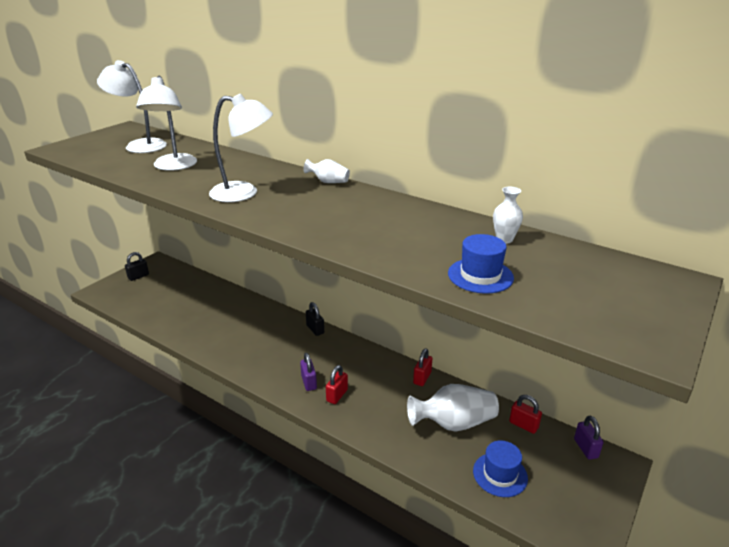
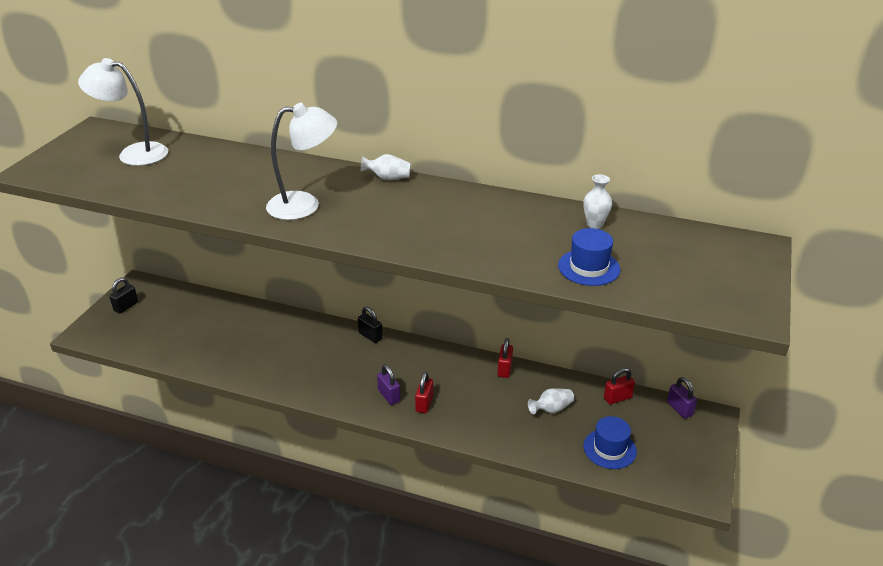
camera: 15 degrees left, 5 degrees up
white lamp [136,76,197,171] -> none
white vase [407,384,499,432] -> white vase [528,388,574,414], size x0.52
red padlock [509,395,542,434] -> red padlock turned 45 degrees counterclockwise [604,368,635,404]

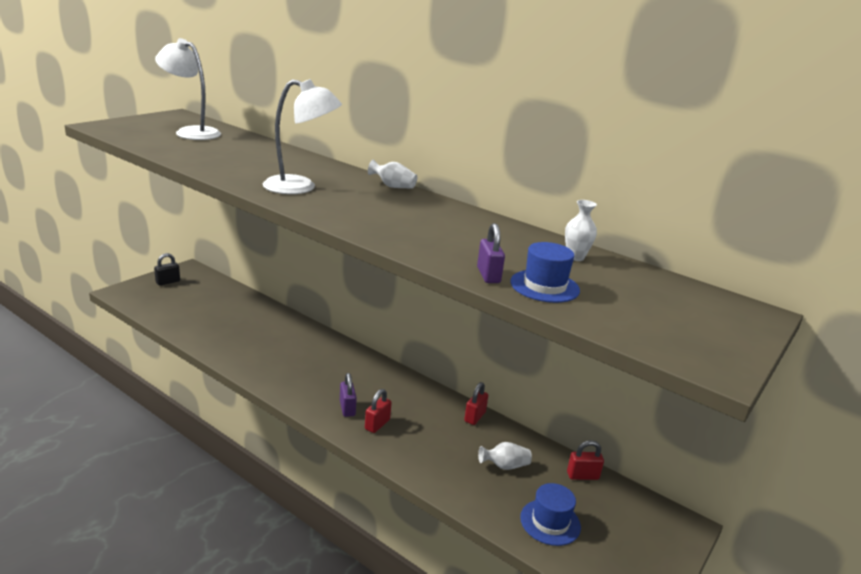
camera: 15 degrees right, 10 degrees down
black padlock [358,307,383,343] -> none
purple padlock [667,377,697,419] -> purple padlock moved to [477,223,505,283]

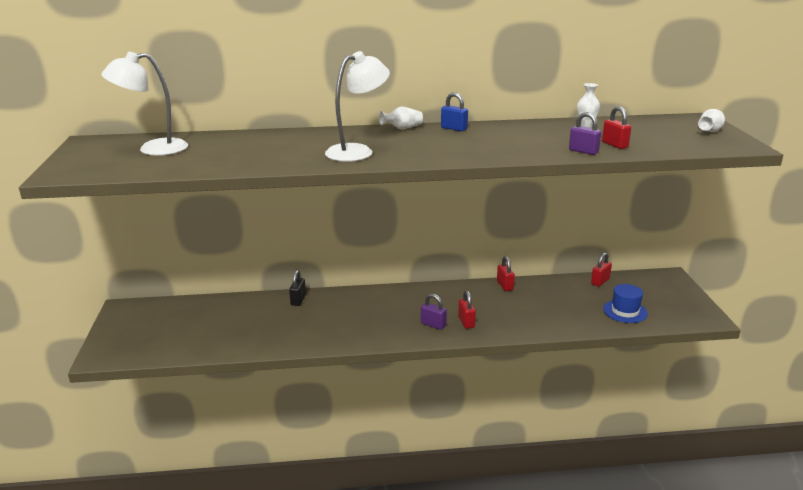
camera: 40 degrees left, 0 degrees up
black padlock [154,253,180,286] -> black padlock moved to [289,270,306,306]
white vase [478,442,532,470] -> white vase moved to [698,109,725,132]
blue hat [510,242,580,303] -> red padlock [602,106,631,149]
none -> blue padlock [441,92,468,131]

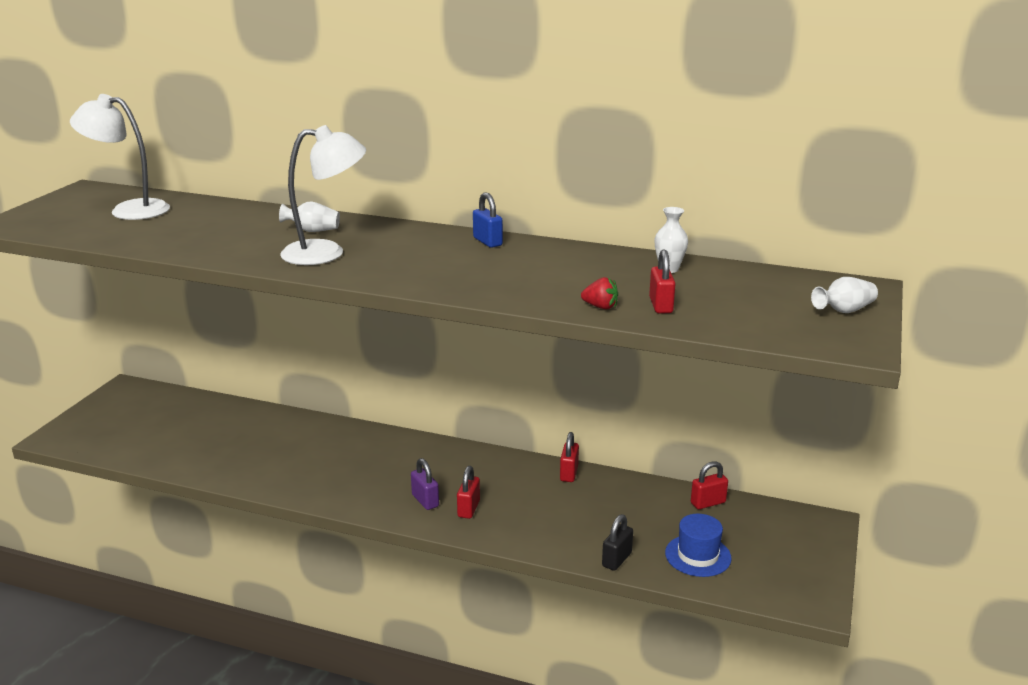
camera: 25 degrees right, 0 degrees up
black padlock [289,270,306,306] -> black padlock moved to [602,514,633,571]
white vase [379,107,423,129] -> white vase moved to [279,201,340,232]
purple padlock [569,112,601,155] -> red strawberry [581,277,618,309]

